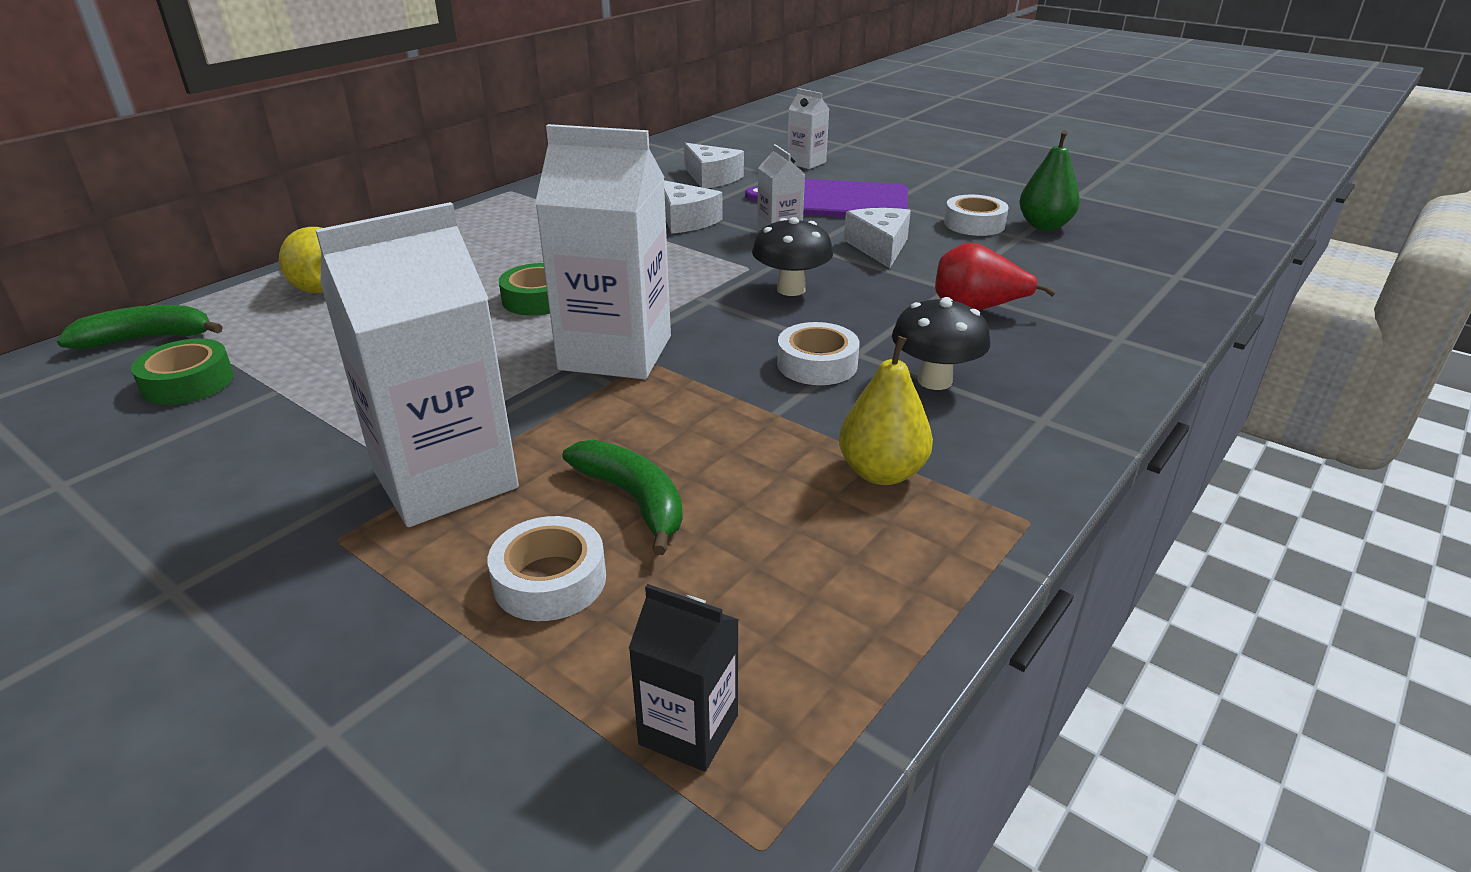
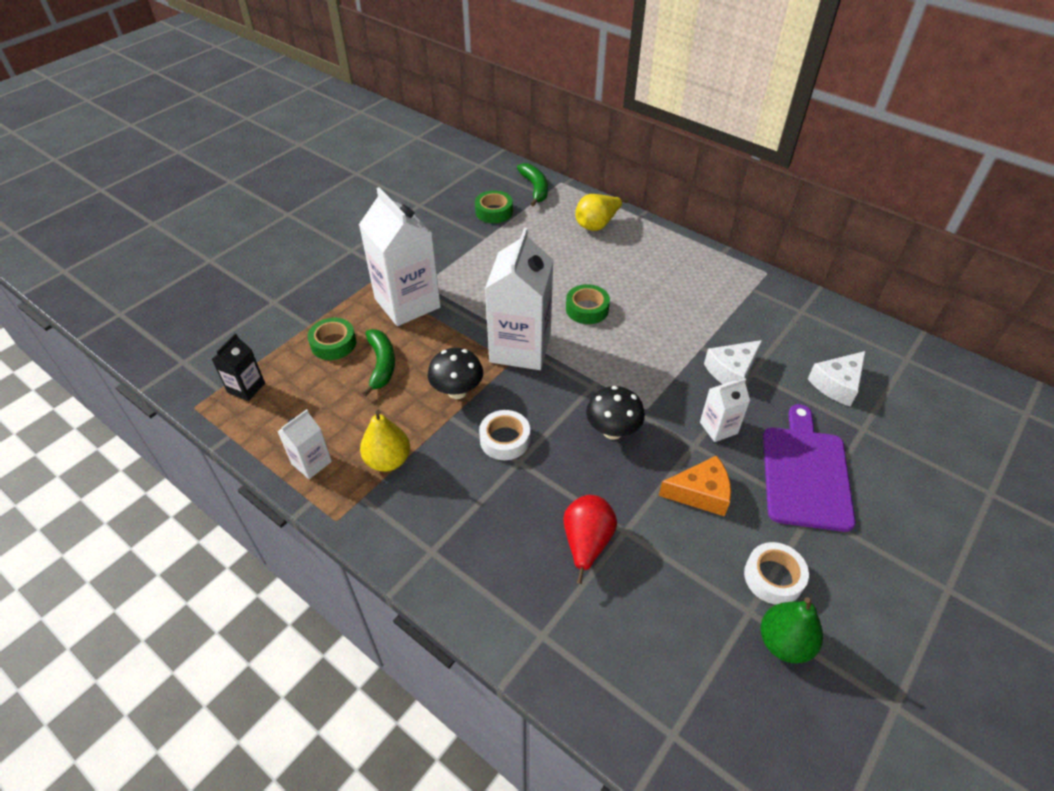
camera: 90 degrees right, 15 degrees up
white tape [488,516,606,621] -> green tape [308,318,356,360]
green banana [563,440,683,555] -> green banana turned 60 degrees counterclockwise [362,329,395,397]
white carton [787,88,829,169] -> white carton moved to [277,409,332,479]
white cheese [844,208,911,268] -> orange cheese [659,455,731,516]
black mushroom [892,297,990,390] -> black mushroom moved to [427,348,483,399]

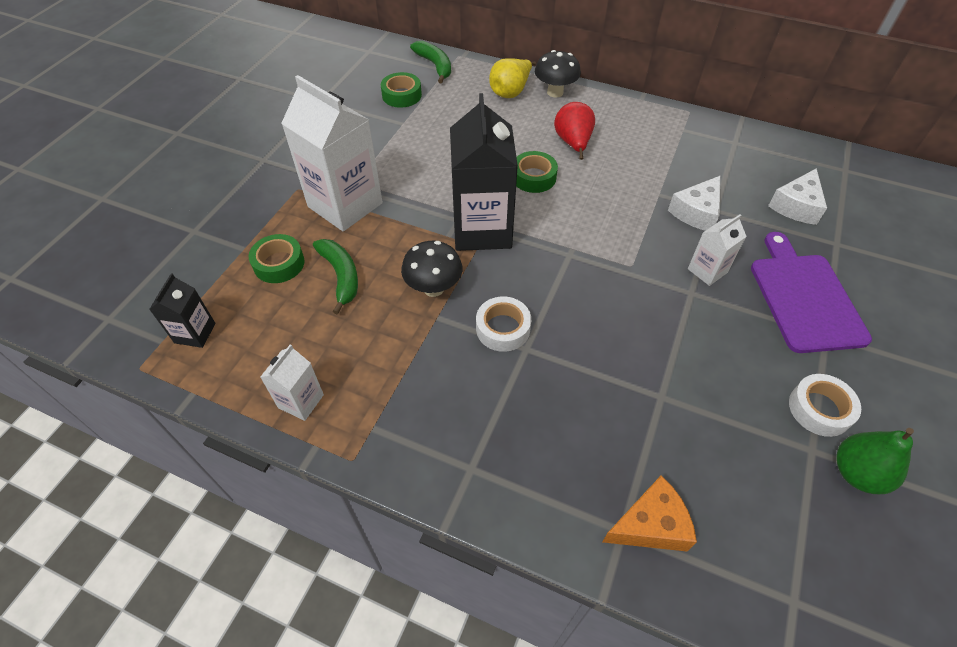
camera: 15 degrees left, 5 degrees up
yellow pear [360,410,410,472] -> none
white carton [485,228,553,370] -> black carton [450,93,518,251]
red pear [563,495,617,584] -> red pear moved to [554,102,595,160]
black mushroom [586,386,645,440] -> black mushroom moved to [535,50,581,98]
orange cheese [659,455,731,516] -> orange cheese moved to [603,475,697,552]

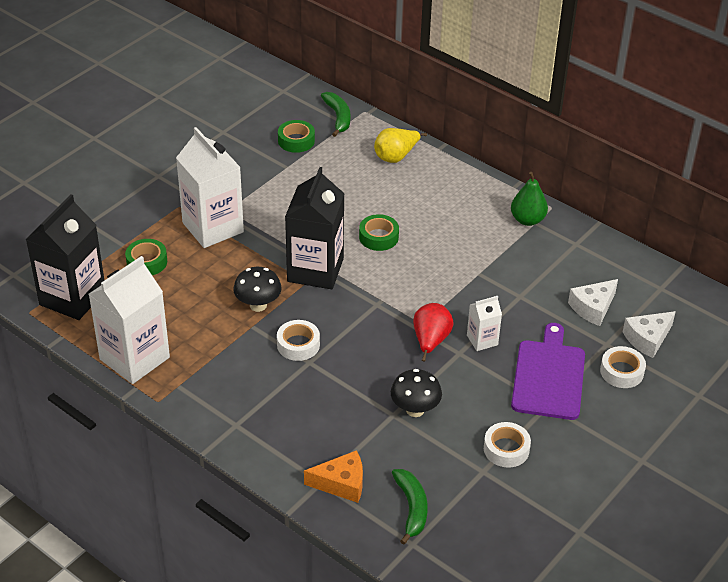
camera: 15 degrees right, 10 degrees down
black carton [149,273,216,348] -> black carton [26,194,104,320], size x2.06
white carton [260,344,324,421] -> white carton [89,256,170,384], size x2.06
green banana [313,239,358,315] -> green banana moved to [392,469,428,545]
black mushroom [535,50,581,98] -> black mushroom moved to [391,369,442,417]
red pear [554,102,595,160] -> red pear moved to [413,303,453,362]
white cheese [668,176,720,231] -> white cheese moved to [623,311,676,358]
green pear [836,428,914,494] -> green pear moved to [511,172,548,226]
none -> white tape [600,346,646,388]

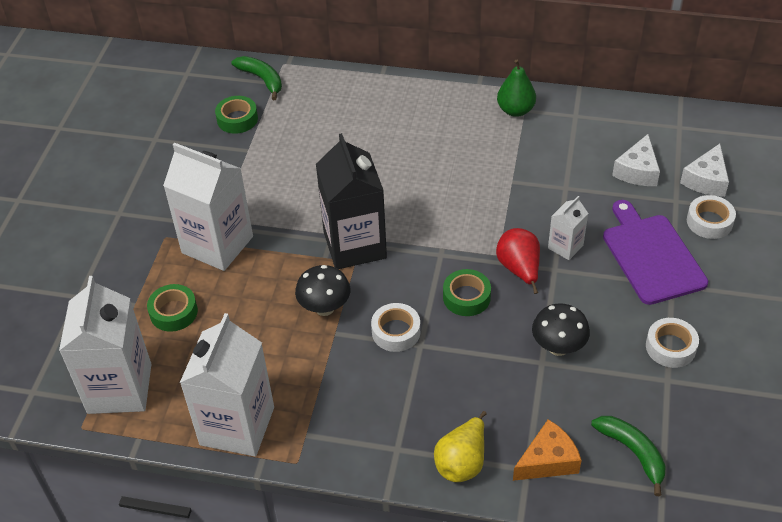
camera: 25 degrees left, 5 degrees up
black carton [26,194,104,320] -> white carton [59,276,151,414]
green tape [359,214,399,251] -> green tape moved to [443,269,491,316]
yellow pear [374,128,427,163] -> yellow pear moved to [434,411,486,482]

